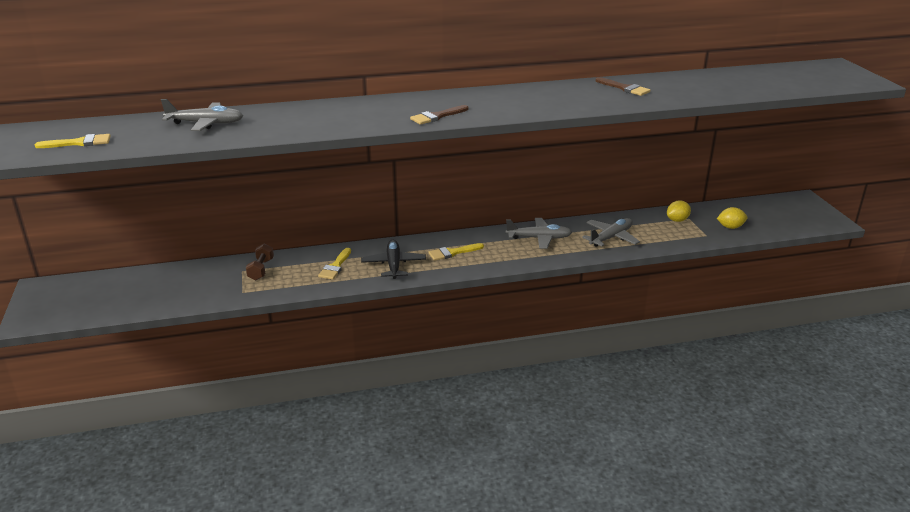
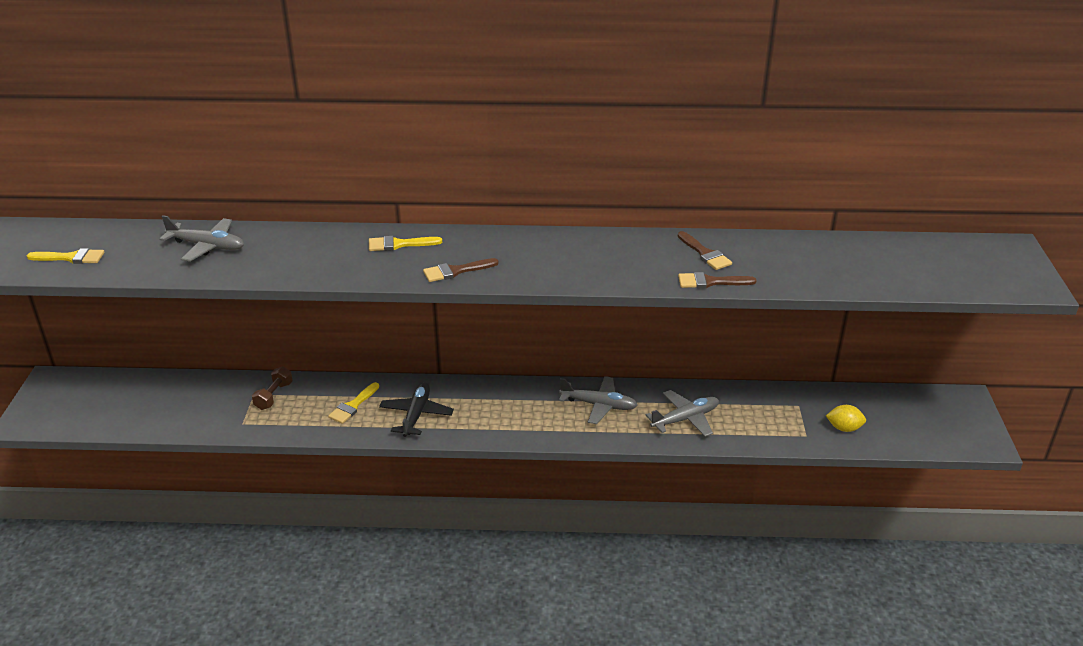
camera: 15 degrees right, 5 degrees up
yellow brush [428,243,484,261] -> yellow brush moved to [369,236,442,251]
yellow lemon [667,201,691,222] -> none
none -> brown brush [678,272,757,288]

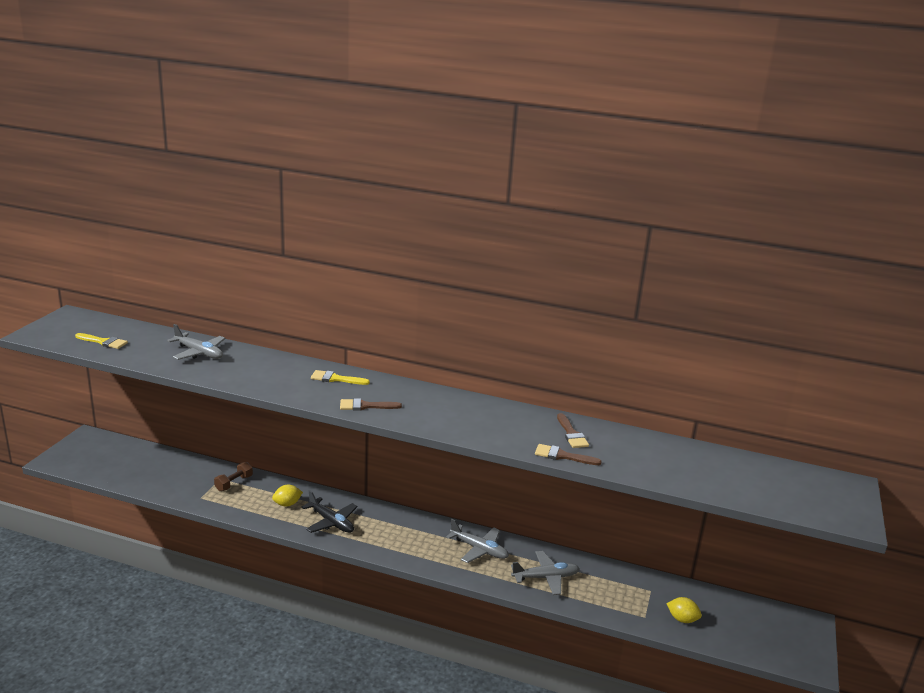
camera: 15 degrees right, 10 degrees down
yellow brush [328,382,379,424] -> yellow lemon [272,485,303,507]
black plane [379,382,454,437] -> black plane turned 105 degrees clockwise [302,490,358,533]

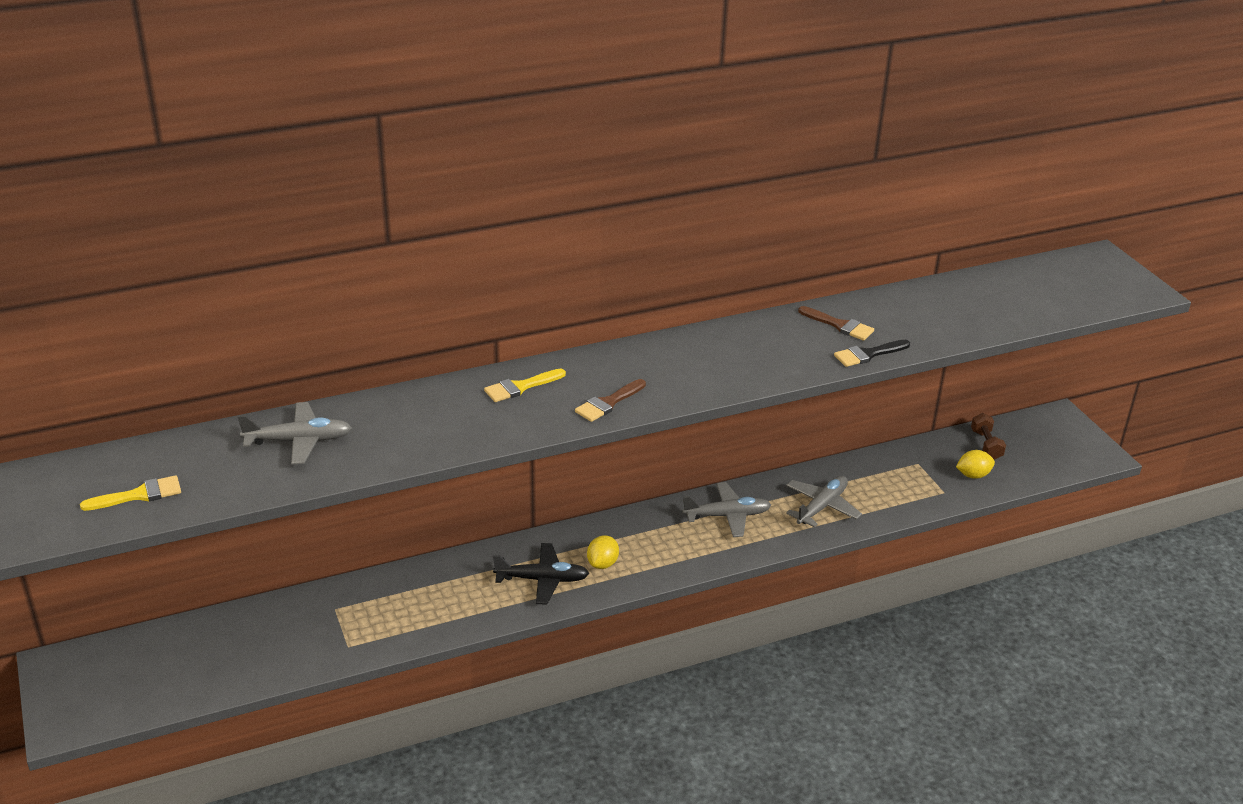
camera: 40 degrees left, 10 degrees up
brown dumbbell [214,462,253,491] -> brown dumbbell moved to [971,413,1006,460]
yellow lemon [272,485,303,507] -> yellow lemon moved to [587,535,619,569]
brown brush [535,444,602,465] -> black brush [834,340,910,367]

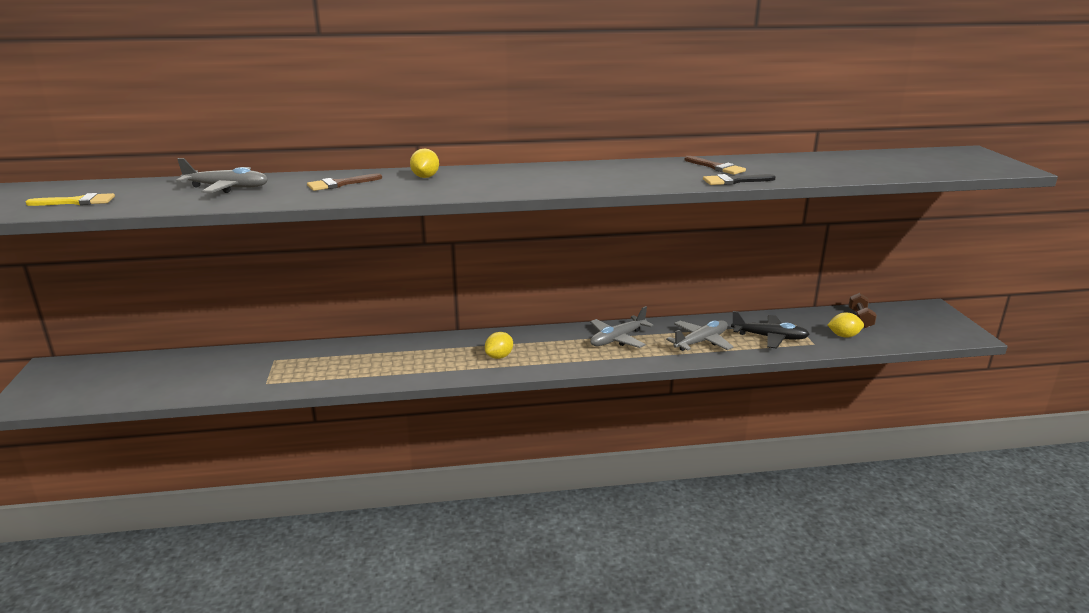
camera: 15 degrees right, 10 degrees down
yellow brush [484,368,566,402] -> yellow lemon [410,148,439,178]
black plane [493,543,589,604] -> black plane moved to [731,311,810,349]
brown brush [575,379,646,422] -> brown brush moved to [307,173,382,191]
grey plane [682,482,771,537] -> grey plane turned 135 degrees clockwise [590,306,654,348]

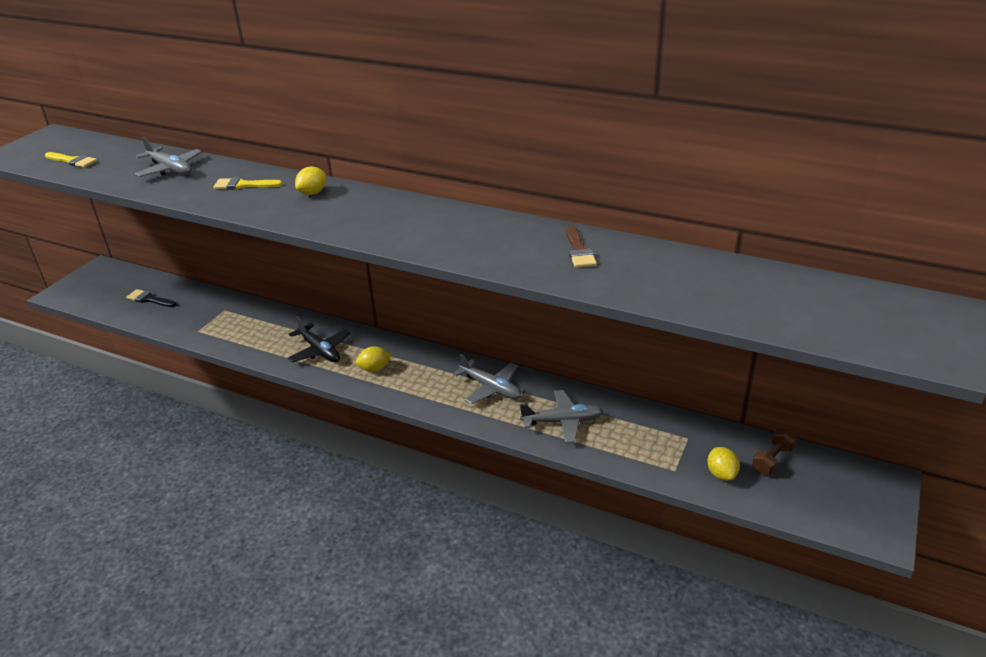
camera: 35 degrees right, 10 degrees up
brown brush [307,173,382,191] -> yellow brush [214,177,283,190]
grey plane [590,306,654,348] -> grey plane turned 135 degrees counterclockwise [453,353,522,404]
black brush [703,174,776,185] -> black brush moved to [126,289,177,307]
black plane [731,311,810,349] -> black plane moved to [288,316,350,362]
yellow lemon [828,312,864,338] -> yellow lemon turned 45 degrees clockwise [707,447,740,480]

